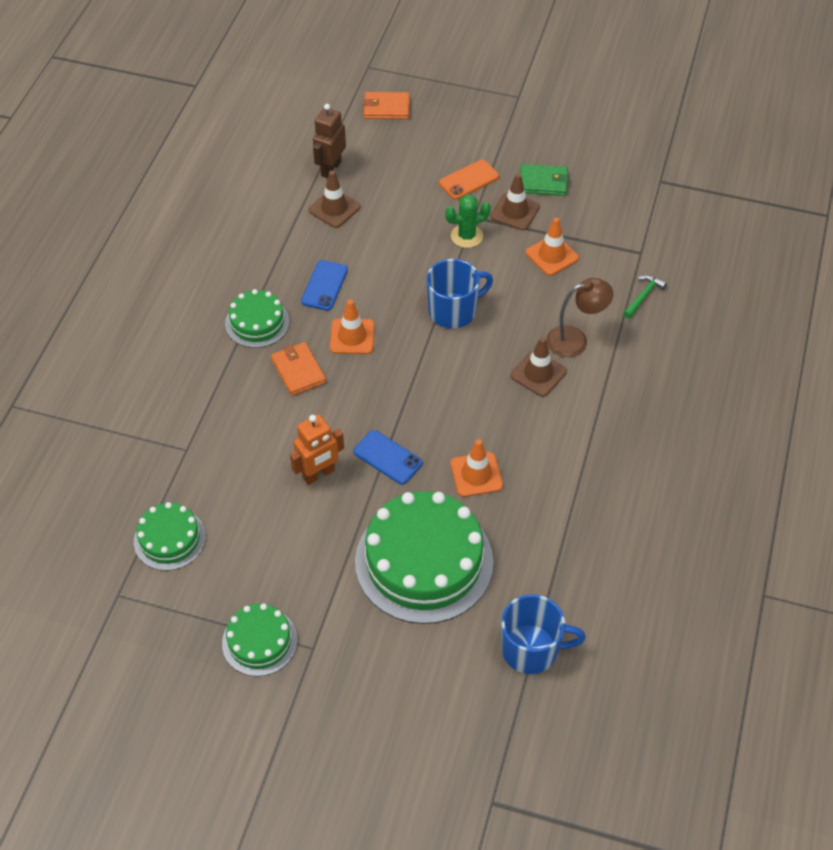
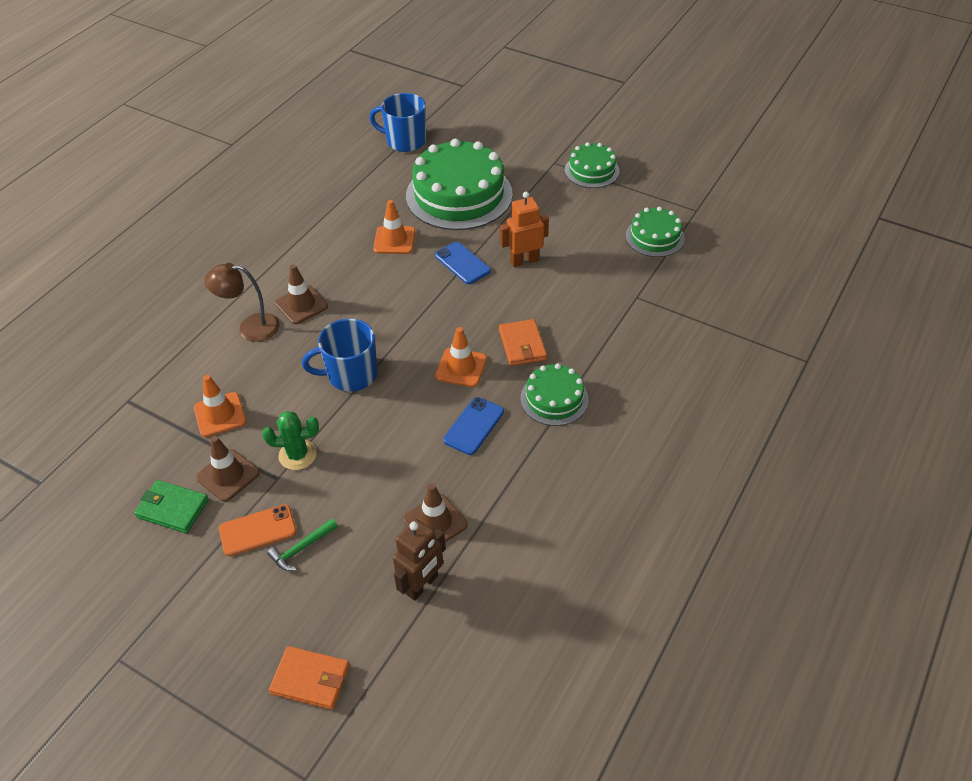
camera: 165 degrees left, 5 degrees down
green hammer [623,275,667,319] -> green hammer moved to [267,519,338,571]

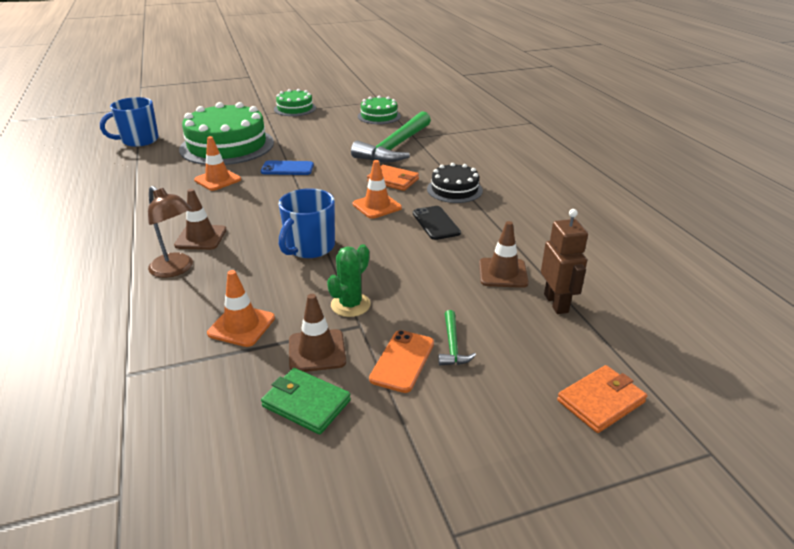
camera: 50 degrees left, 15 degrees down
green wallet [134,480,209,533] -> green wallet turned 60 degrees clockwise [261,368,351,435]
brown lamp [204,263,279,342] -> brown lamp turned 90 degrees counterclockwise [148,186,193,278]
blue phone [443,397,504,455] -> black phone [413,206,461,240]
orange robot [500,192,549,267] -> none
green cake [520,364,589,426] -> black cake [427,163,483,203]
none -> green hammer [351,111,431,162]

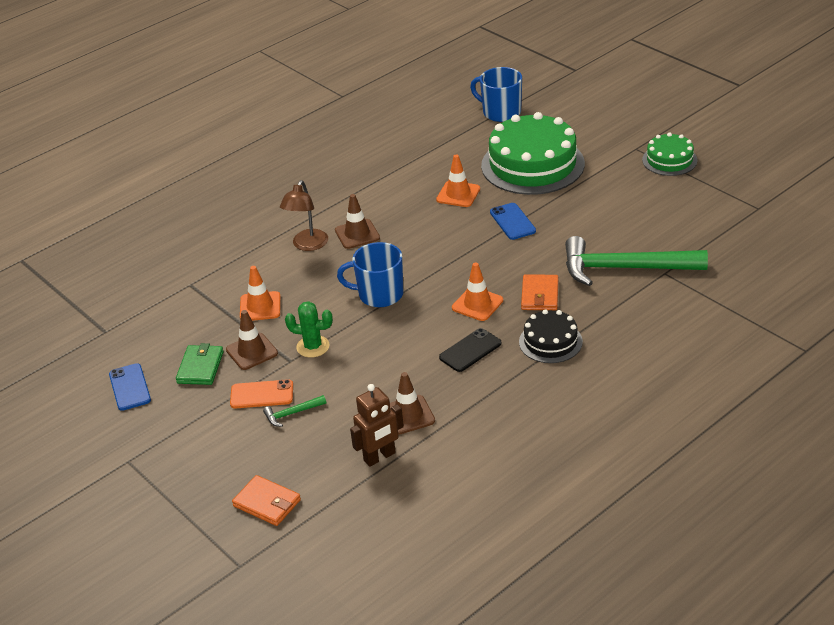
camera: 70 degrees right, 5 degrees up
green cake [358,96,401,124] -> none
none -> blue phone [109,363,151,411]

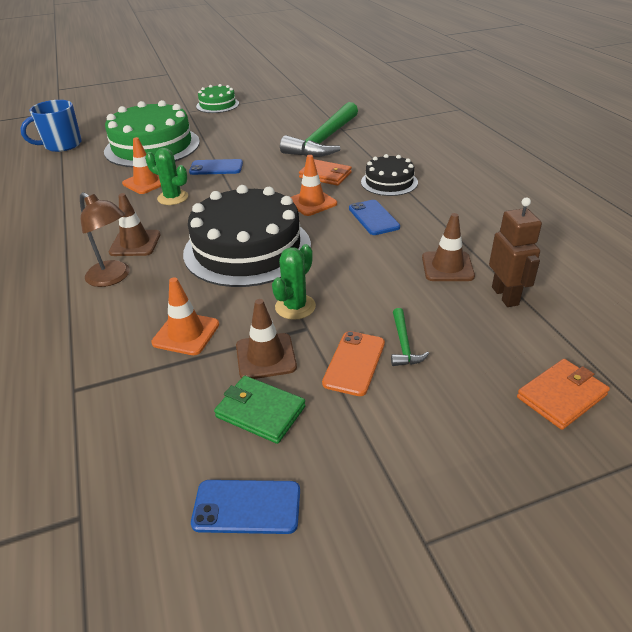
camera: 70 degrees left, 0 degrees up
blue mug [337,242,404,307] -> black cake [183,185,311,287]
black phone [439,328,501,372] -> blue phone [349,200,400,235]
none -> green cactus [145,148,188,205]

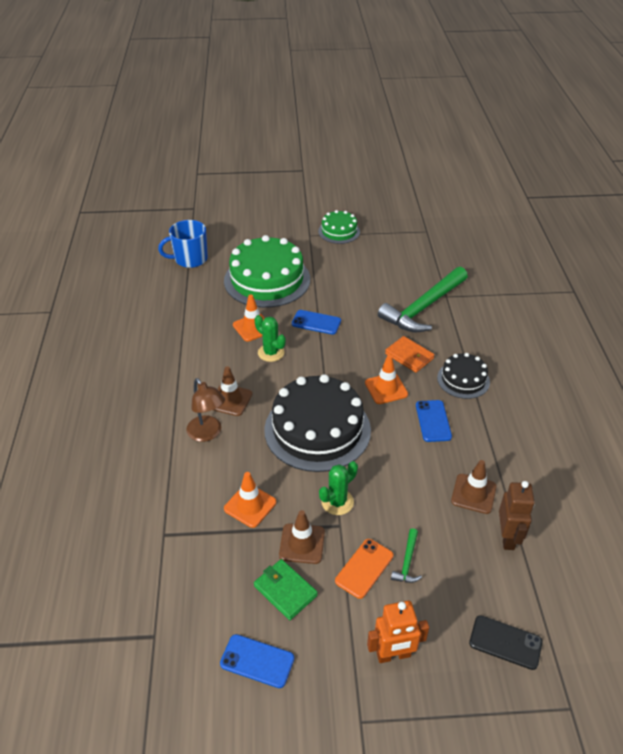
camera: 15 degrees right, 5 degrees up
orange wallet [517,359,610,430] -> black phone [469,615,543,670]
none -> orange robot [367,601,429,663]

